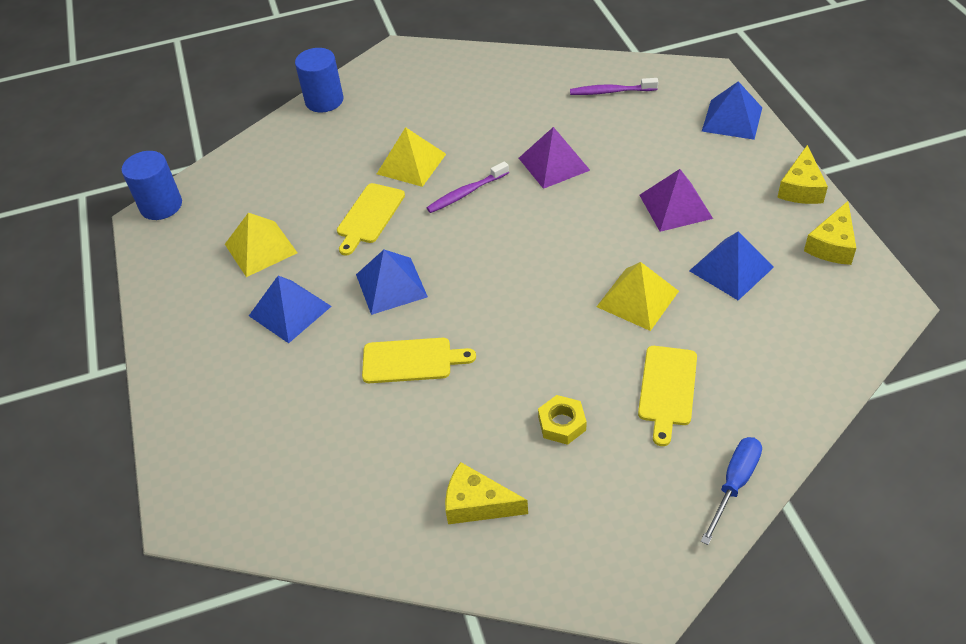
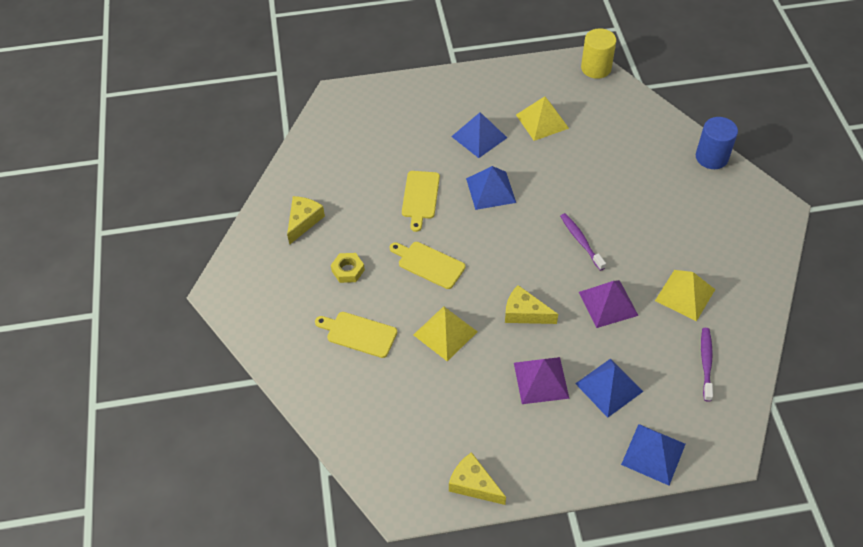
camera: 95 degrees right, 5 degrees up
blue cylinder [122,151,182,220] -> yellow cylinder [581,28,616,79]
yellow cutting board [337,183,405,256] -> yellow cutting board moved to [390,242,465,289]
yellow pyramid [377,127,446,187] -> yellow pyramid moved to [655,270,715,321]
blue pyramid [689,231,774,300] -> blue pyramid moved to [575,359,643,418]
blue screwdriver [701,437,762,545] -> none
yellow cheese [777,145,828,204] -> yellow cheese moved to [505,285,558,324]

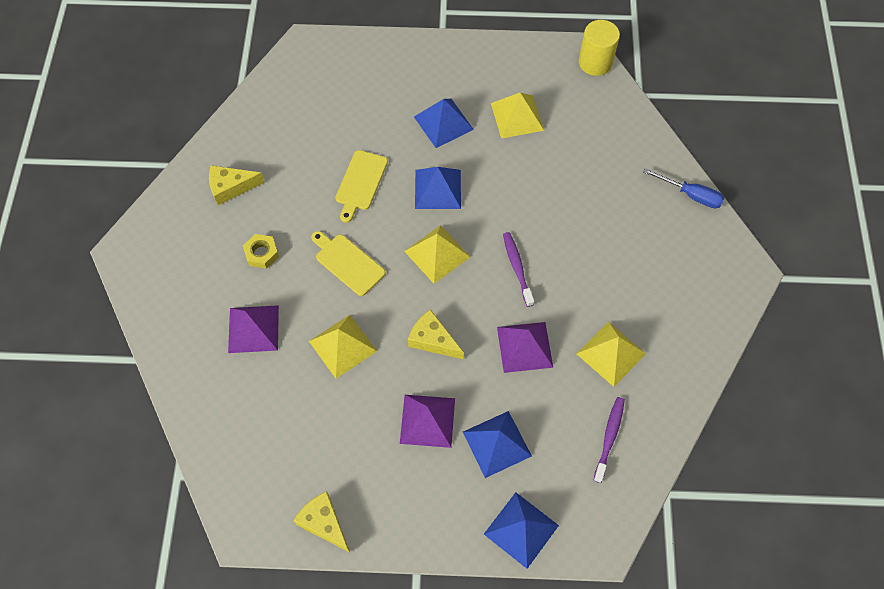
camera: 10 degrees right, 10 degrees up
yellow cheese [287,196,325,245] -> yellow cheese turned 135 degrees counterclockwise [209,165,265,205]
yellow cutting board [315,312,397,358] -> purple pyramid [228,305,279,353]
blue cylinder [696,117,738,169] -> blue screwdriver [643,168,724,208]
none -> yellow pyramid [404,225,470,284]

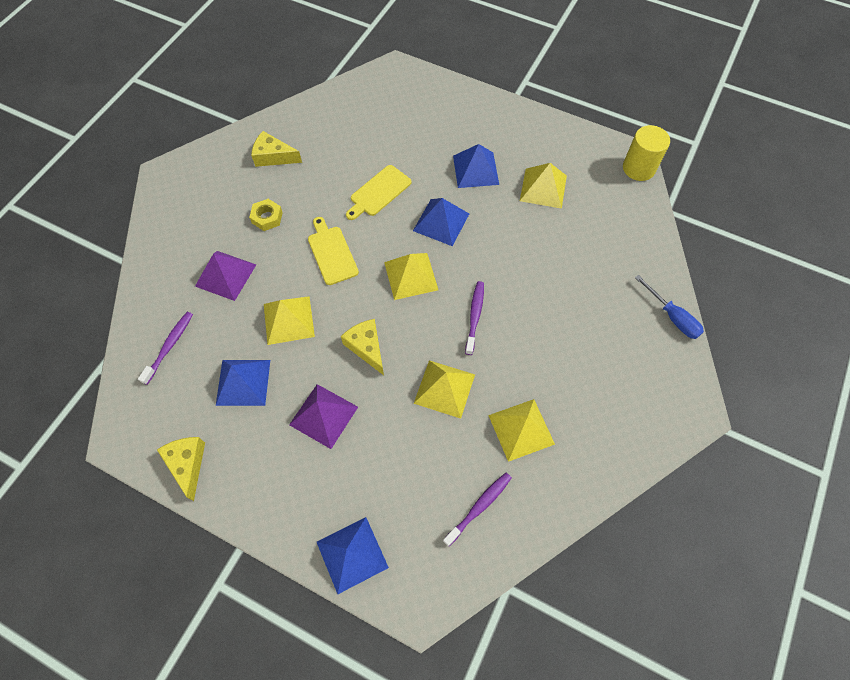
camera: 25 degrees right, 0 degrees up
blue pyramid [463,411,532,478] -> blue pyramid moved to [216,360,270,406]
purple pyramid [497,322,553,373] -> yellow pyramid [414,360,475,419]
none -> purple toothbrush [138,312,193,385]

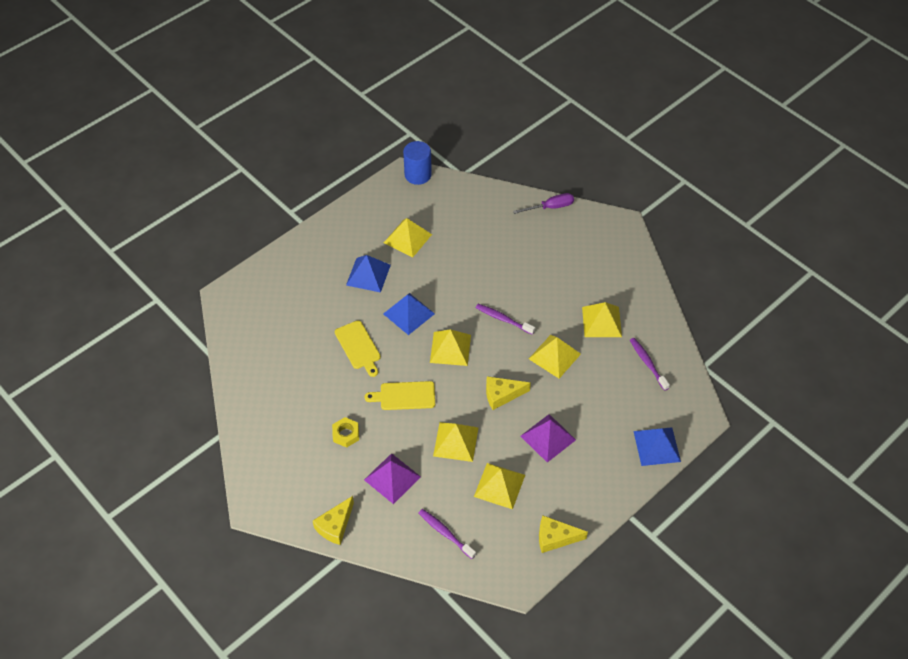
camera: 70 degrees left, 10 degrees down
blue pyramid [216,360,270,406] -> yellow pyramid [474,463,525,509]
yellow cheese [251,131,302,167] -> yellow cheese moved to [313,496,354,545]
yellow cylinder [623,125,670,181] -> blue cylinder [403,141,432,185]
blue screwdriver [635,275,704,339] -> purple screwdriver [513,193,574,214]

